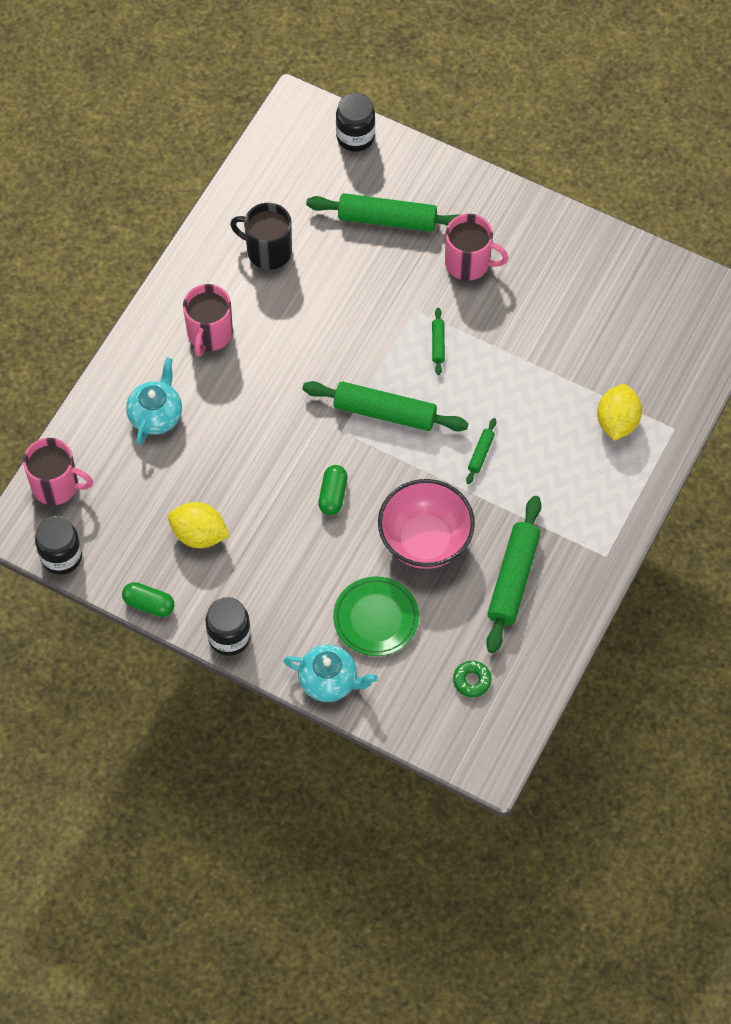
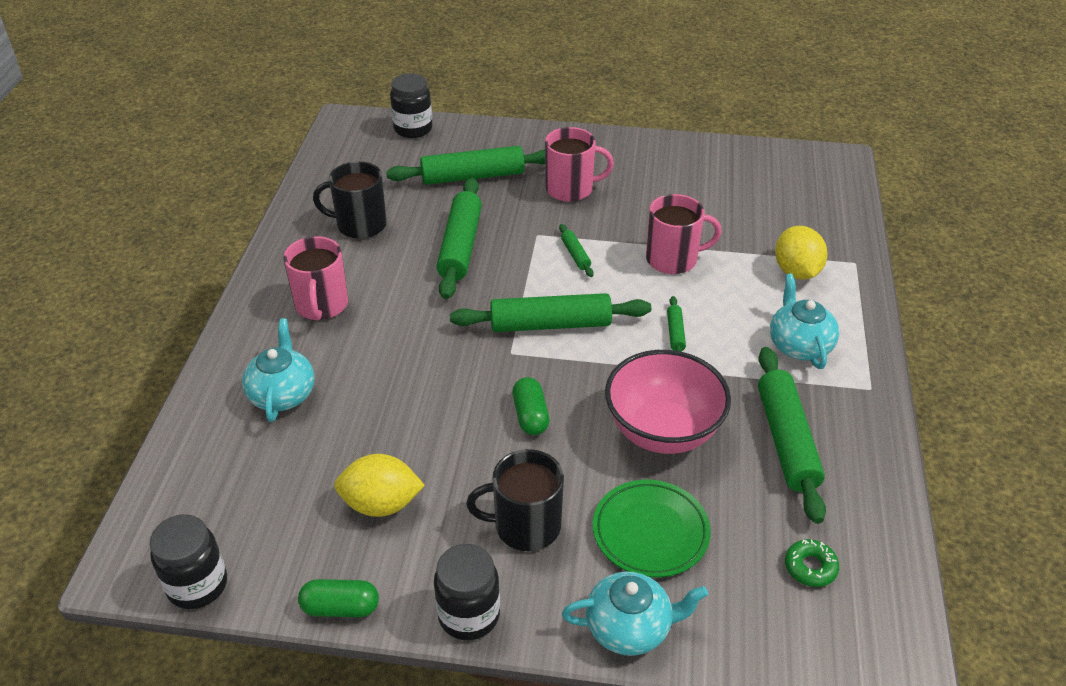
camera: 20 degrees left, 20 degrees down
pink mug [23,438,93,505] -> pink mug moved to [646,194,722,274]
none -> green rolling pin [436,178,482,299]
none -> black mug [466,449,564,551]
none -> turquoise teapot [770,274,839,369]

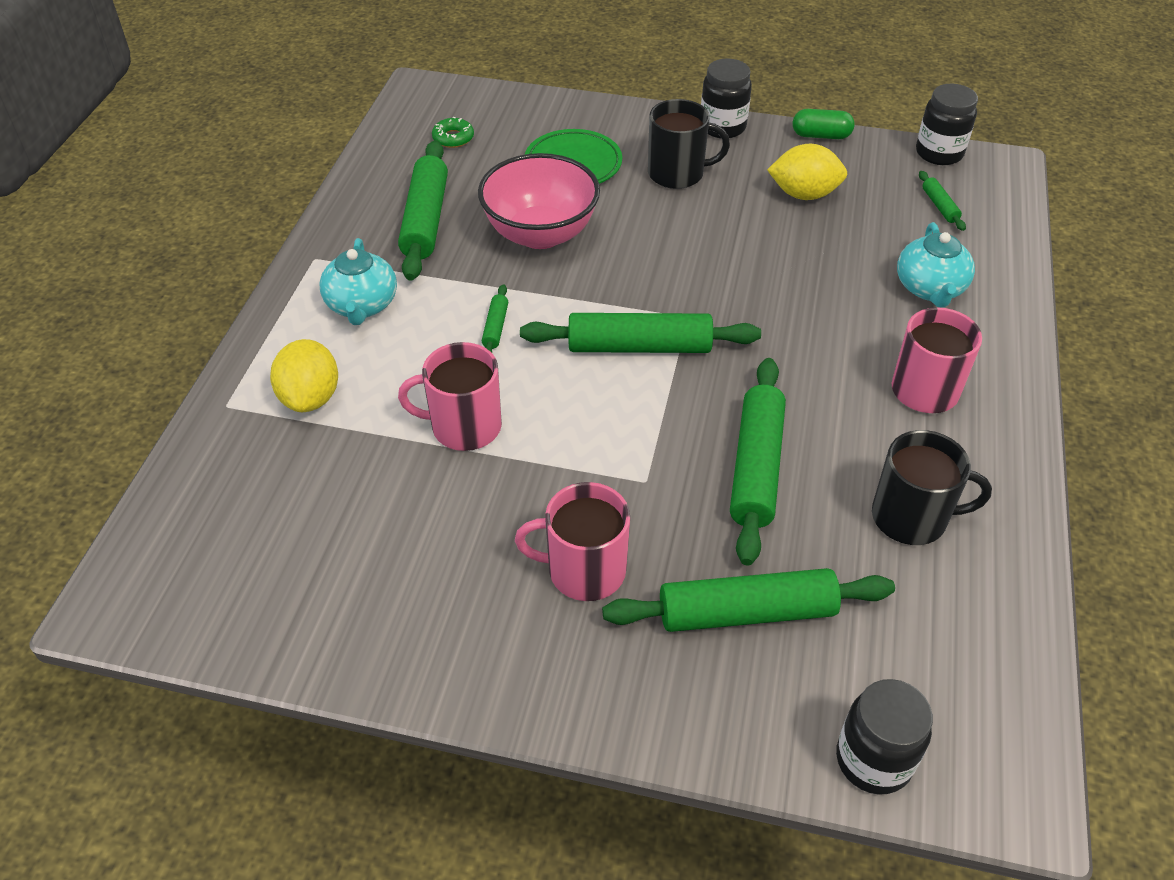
camera: 175 degrees left, 5 degrees up
green capsule [512,377,550,435] -> none
green rolling pin [559,224,594,277] -> green rolling pin moved to [919,171,966,231]
turquoise teapot [562,571,708,656] -> none

